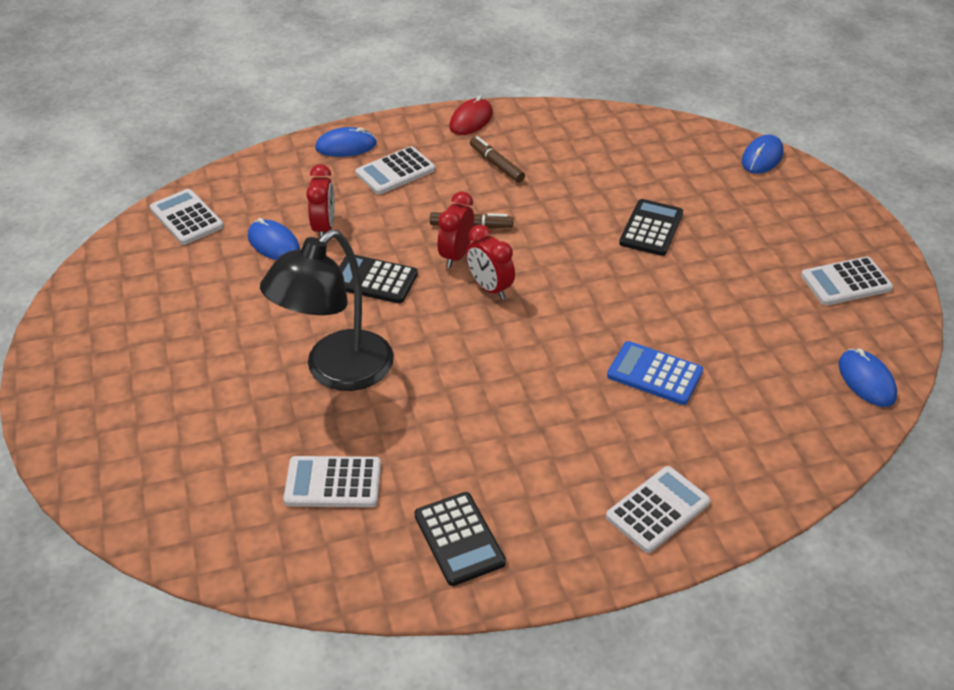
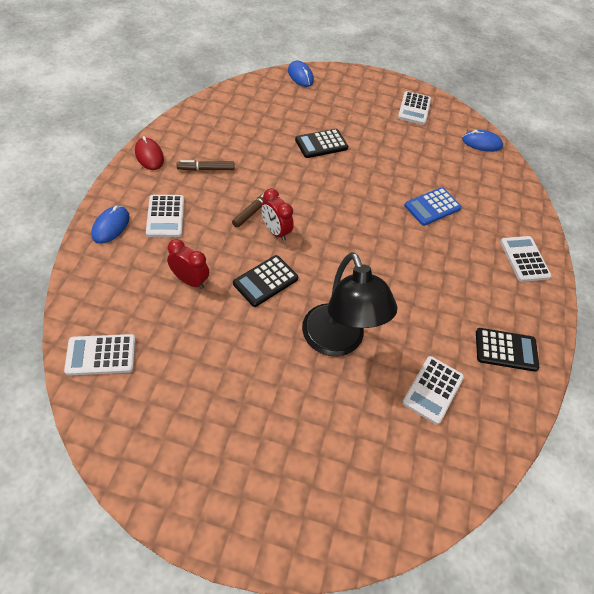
camera: 65 degrees left, 10 degrees up
blue mouse [248,218,300,260] -> none
red clock [466,225,515,300] -> none
black calculator [619,199,683,256] -> black calculator turned 75 degrees counterclockwise [295,129,348,158]

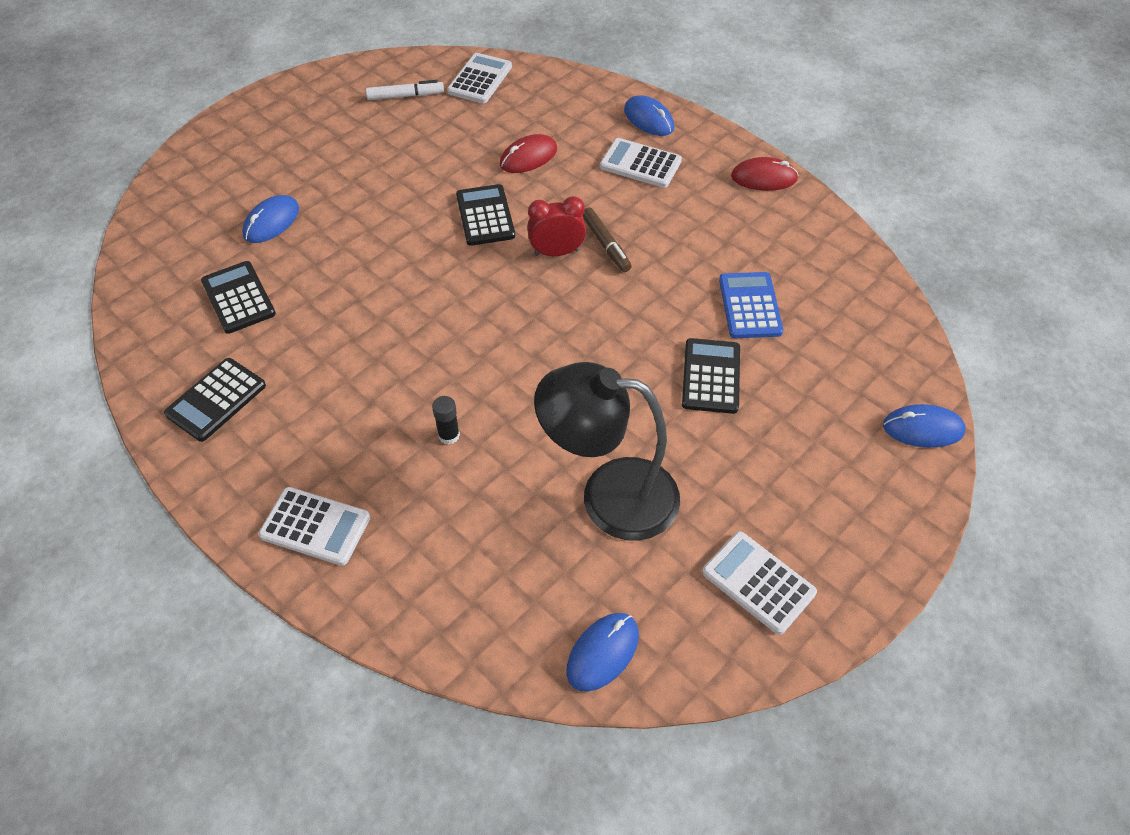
camera: 125 degrees right, 0 degrees up
red clock [167,239,209,289] -> red mouse [500,134,557,173]
brown marker [177,160,235,171] -> none
black lamp [302,252,397,357] -> black lamp moved to [534,362,680,541]
white calculator [402,356,464,425] -> black calculator [201,261,276,334]
blue calculator [404,187,462,226] -> blue calculator moved to [719,272,783,338]
none -> blue mouse [242,195,299,243]
none -> white marker [366,80,444,100]
none -> black glue stick [432,396,460,444]

